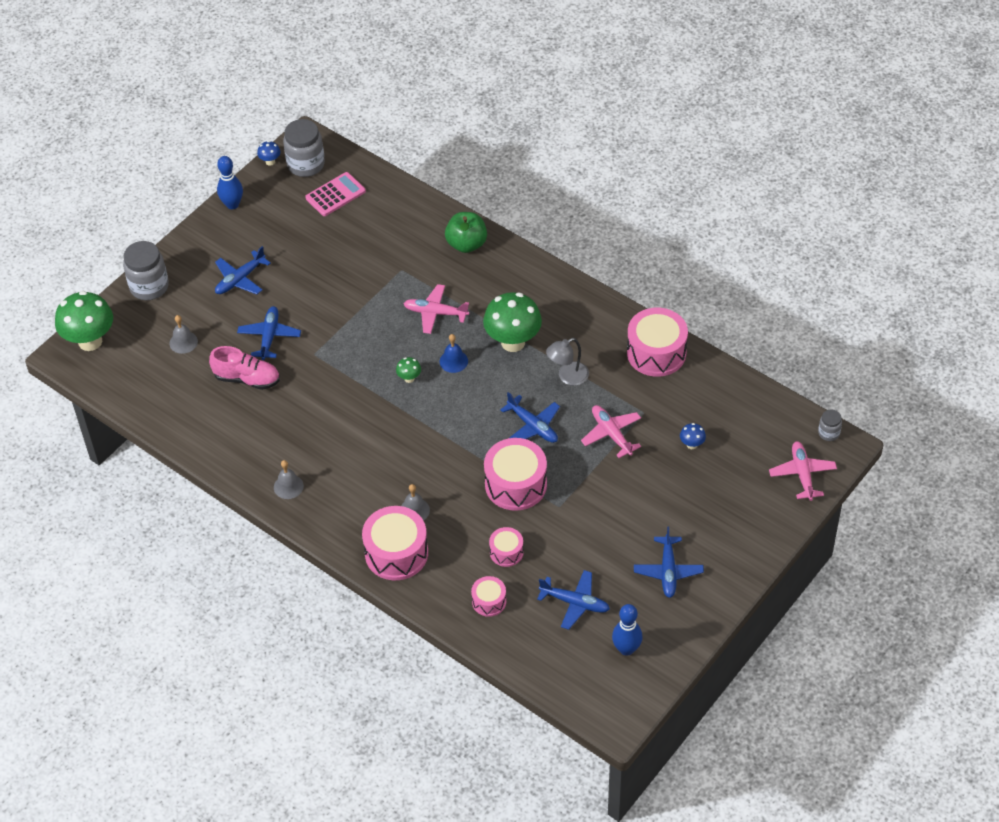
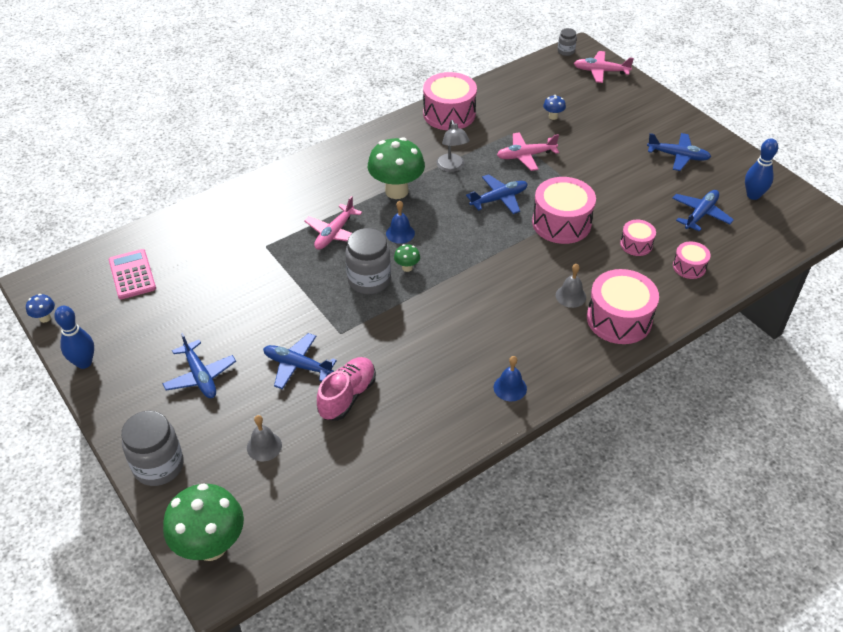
camera: 75 degrees left, 5 degrees down
grey bell [274,460,304,499] -> blue bell [494,356,527,401]
grey jar [283,119,325,177] -> grey jar moved to [345,228,391,294]
green apple [445,212,487,253] -> none

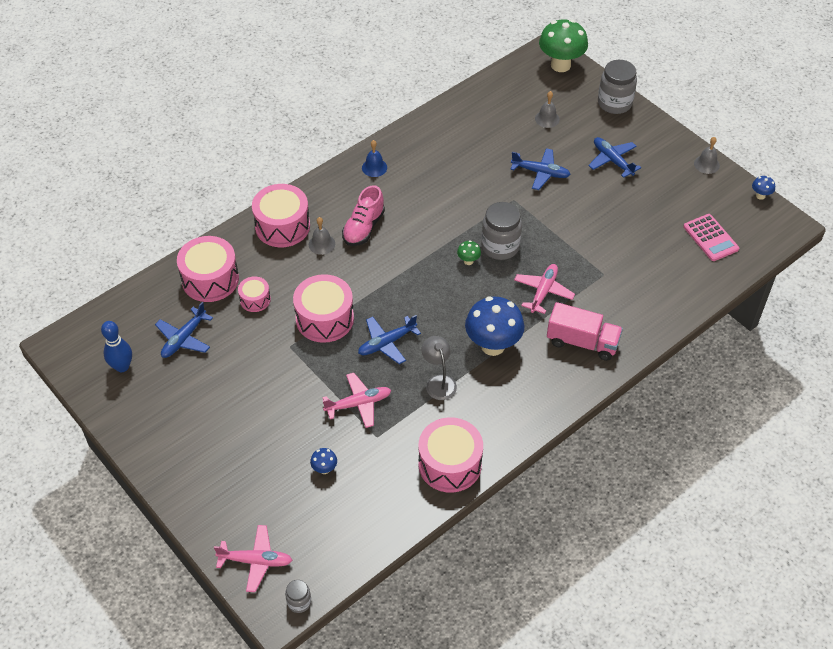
camera: 175 degrees right, 5 degrees up
blue bowling pin [54,306,94,369] -> grey bell [694,137,720,174]
pink shoe [317,357,376,421] -> pink shoe moved to [342,185,385,246]
green mushroom [368,137,425,199] -> blue mushroom [465,297,524,356]
blue bell [386,201,415,244] -> none
blue plane [647,133,711,171] -> none
pink drum [673,241,711,279] -> pink drum [177,236,239,302], size x1.88
none -> pink truck [547,302,623,361]

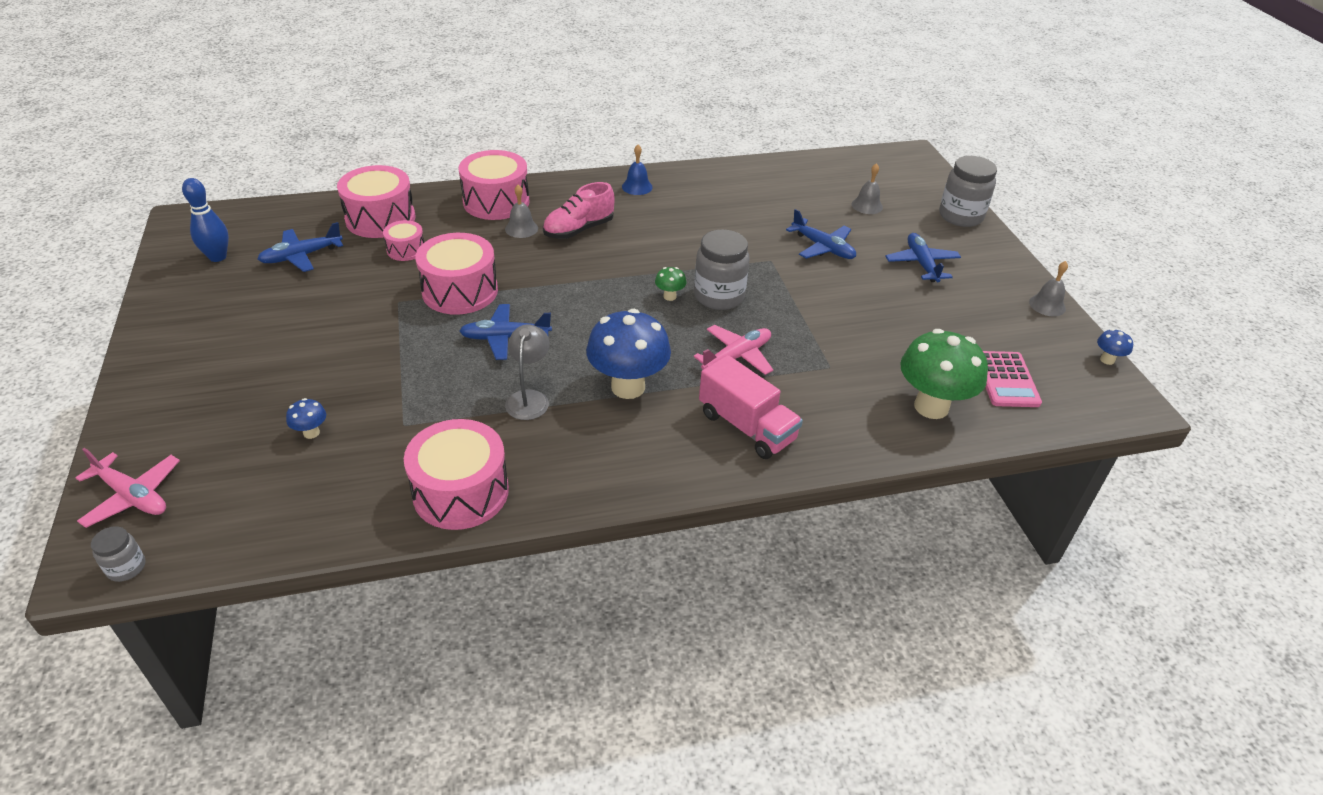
camera: 25 degrees right, 10 degrees down
pink plane [322,373,391,428] -> none
green mushroom [539,19,588,72] -> green mushroom moved to [900,329,988,419]

